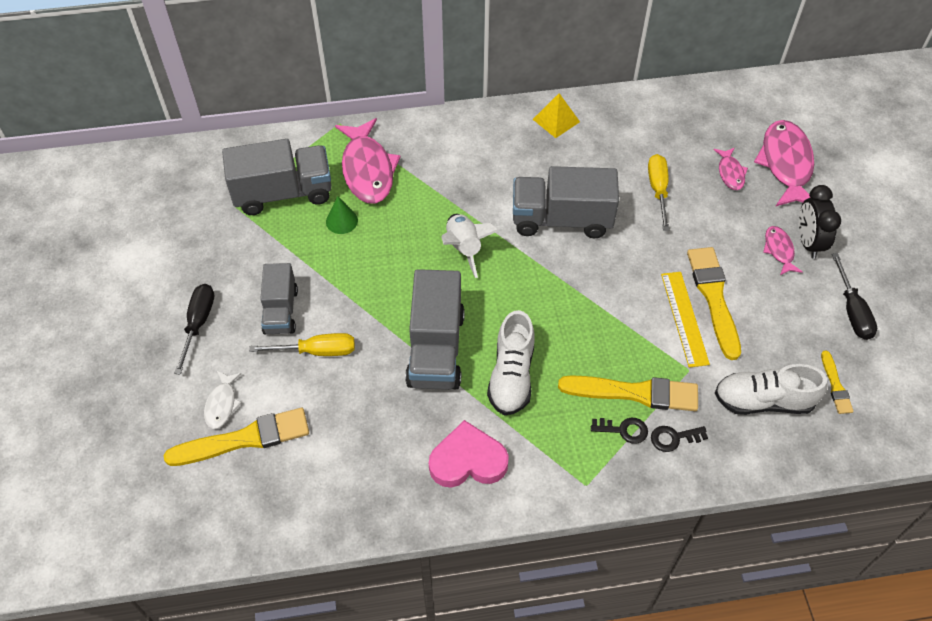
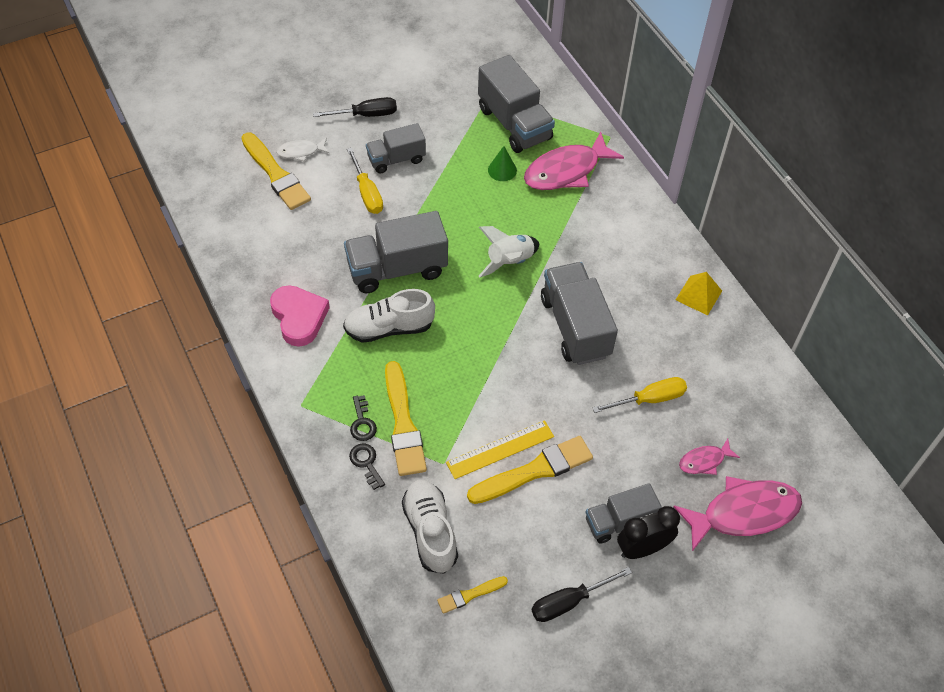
camera: 70 degrees right, 0 degrees up
pink fish [763,226,802,275] -> grey truck [586,483,662,544]

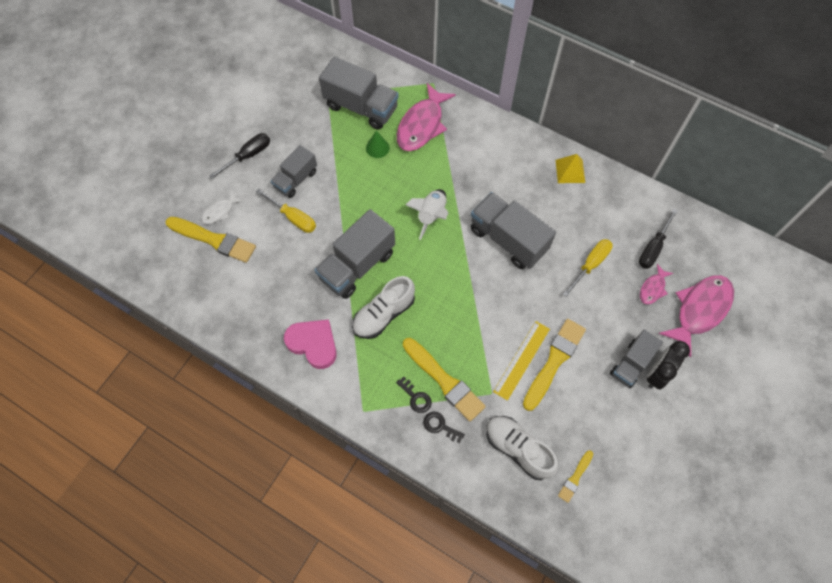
camera: 30 degrees left, 10 degrees up
black screwdriver [531,567,632,622] -> black screwdriver moved to [639,209,678,269]

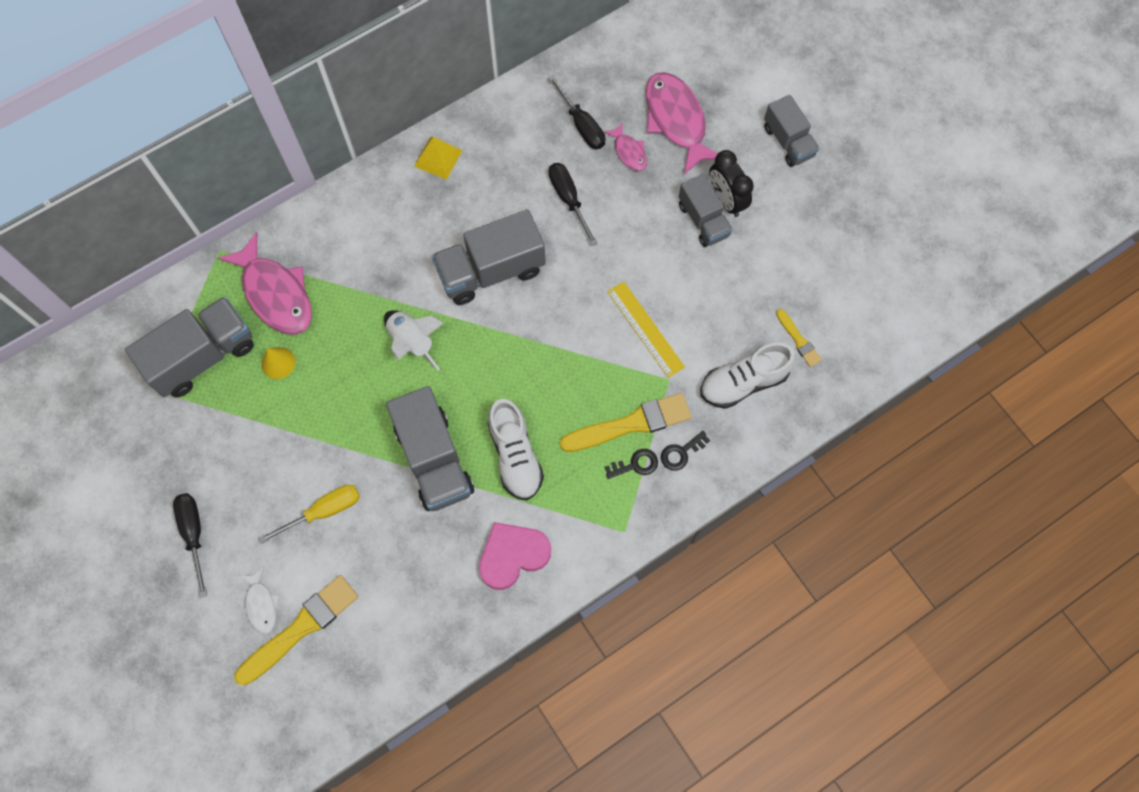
camera: 65 degrees left, 5 degrees up
grey truck [271,145,317,198] -> grey truck moved to [764,95,819,167]
green cone [366,131,390,158] -> yellow cone [261,347,296,379]
yellow brush [523,319,586,411] -> none
yellow screwdriver [563,239,613,297] -> black screwdriver [549,163,598,246]

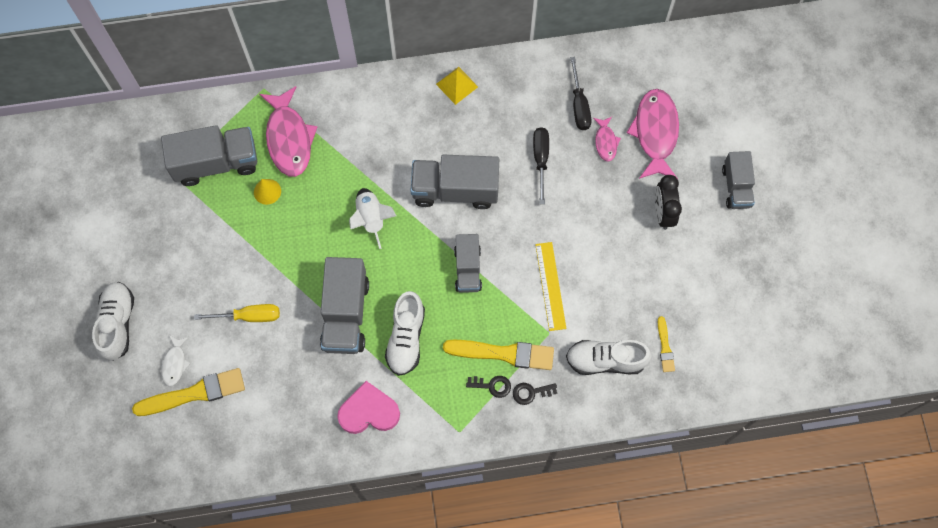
camera: 25 degrees right, 0 degrees up
black screwdriver [173,493,207,598] -> none
grey truck [679,174,733,247] -> grey truck moved to [454,234,482,293]
none -> white shoe [92,282,134,361]

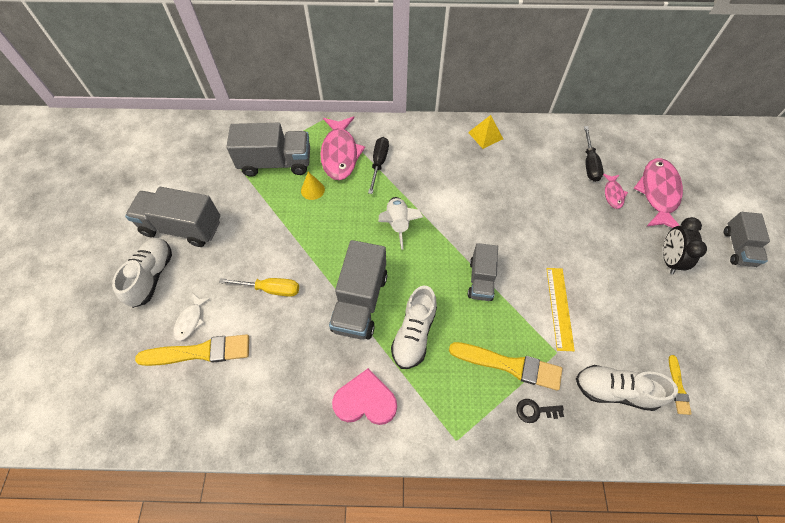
camera: 10 degrees right, 10 degrees down
grey truck [411,155,499,209] -> grey truck moved to [125,187,220,247]
black key [466,376,511,398] -> none
black screwdriver [533,127,549,204] -> black screwdriver moved to [368,137,389,194]

